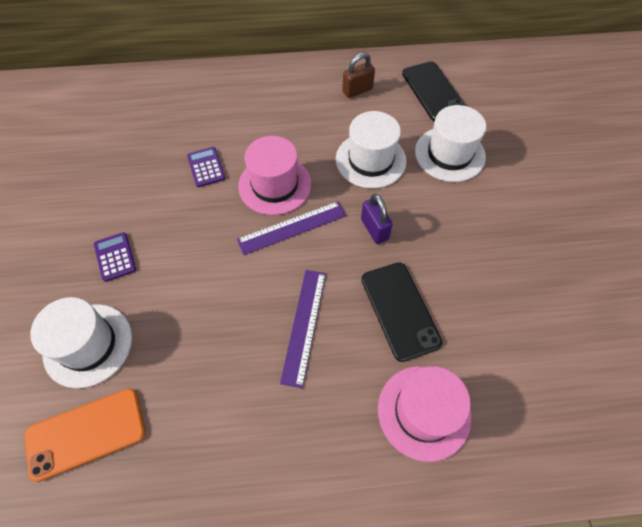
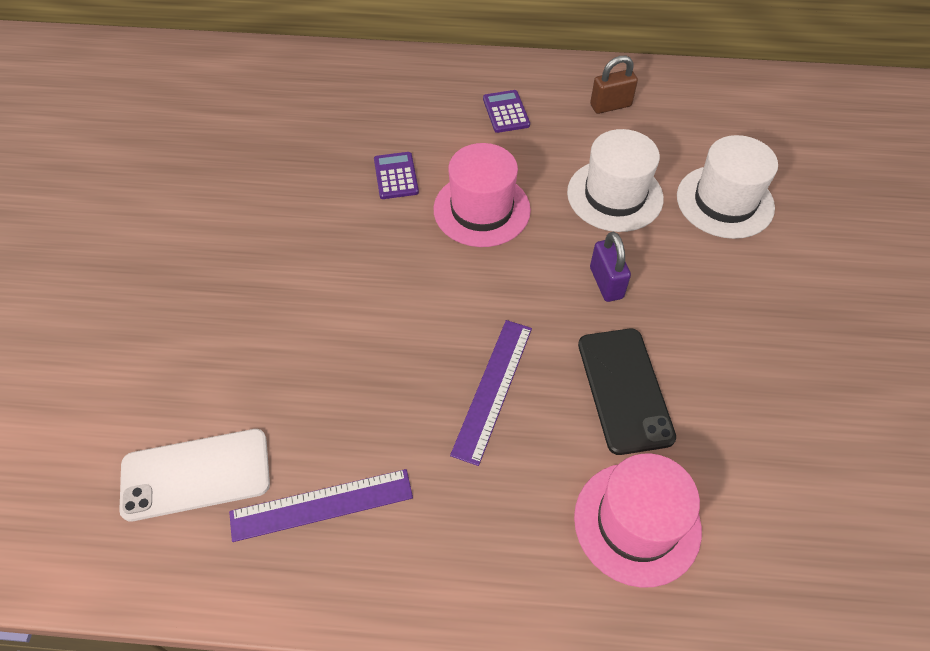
camera: 10 degrees right, 5 degrees down
orange phone [24,388,146,482] -> white phone [119,429,270,521]
white hat [30,297,132,388] -> none
purple calculator [94,232,136,282] -> purple calculator moved to [483,90,530,133]
purple ruler [237,201,346,255] -> purple ruler moved to [229,469,413,542]
black phone [402,61,466,122] -> none

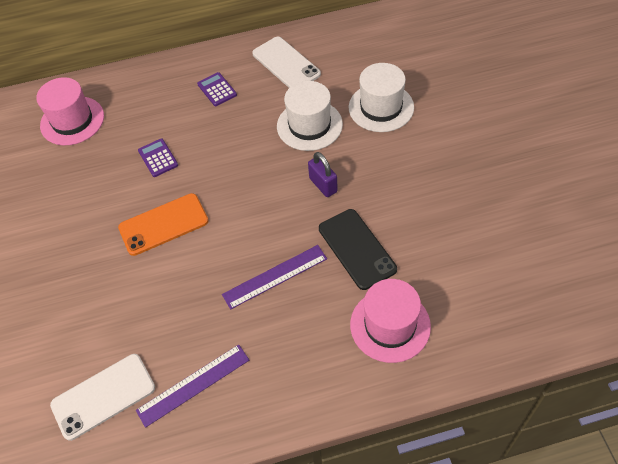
camera: 15 degrees left, 0 degrees up
pink hat [434,143,531,247] -> pink hat moved to [36,77,104,146]
purple ruler [450,320,532,466] -> purple ruler turned 60 degrees clockwise [222,245,327,310]
brown padlock [590,56,638,114] -> white phone [252,37,321,88]
none -> orange phone [118,193,209,256]

